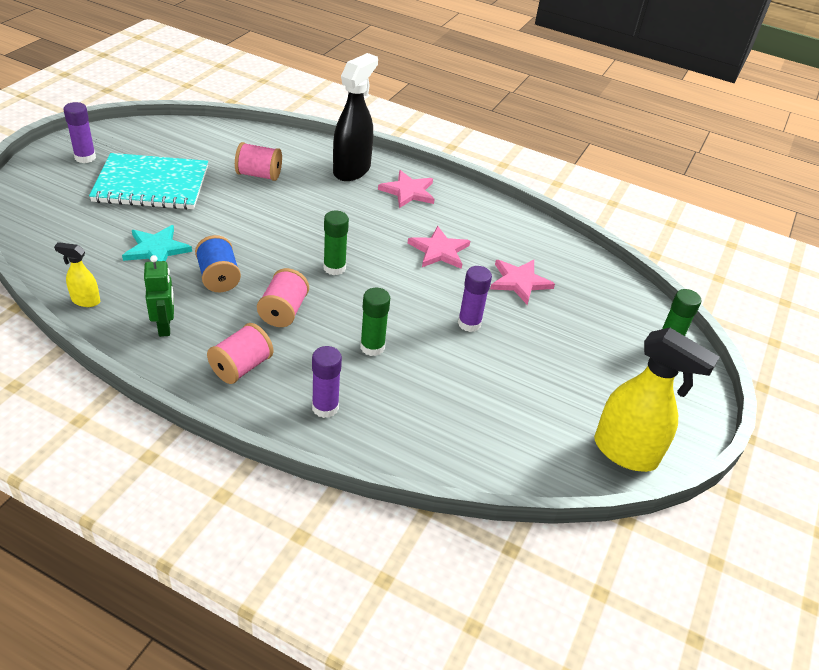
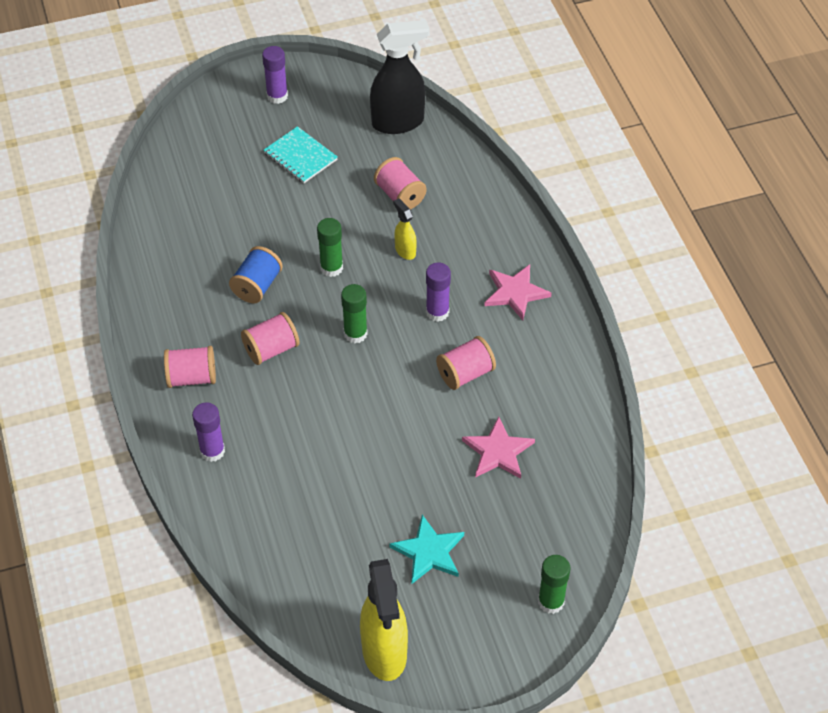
camera: 50 degrees right, 10 degrees up
yellow spray bottle [54,242,100,307] -> yellow spray bottle moved to [394,199,416,260]
turquoise notebook [89,153,208,210] -> turquoise notebook [264,126,338,183], size x0.57
turquoise star [122,225,192,262] -> turquoise star moved to [389,515,464,584]
green robot [144,255,174,337] -> none
black spray bottle [333,53,378,181] -> black spray bottle moved to [370,20,430,134]
green glue stick [360,288,390,356] -> green glue stick moved to [317,218,343,277]
pink star [408,226,470,269] -> pink spool [436,336,496,390]
purple glue stick [458,266,492,332] -> purple glue stick moved to [426,263,451,322]

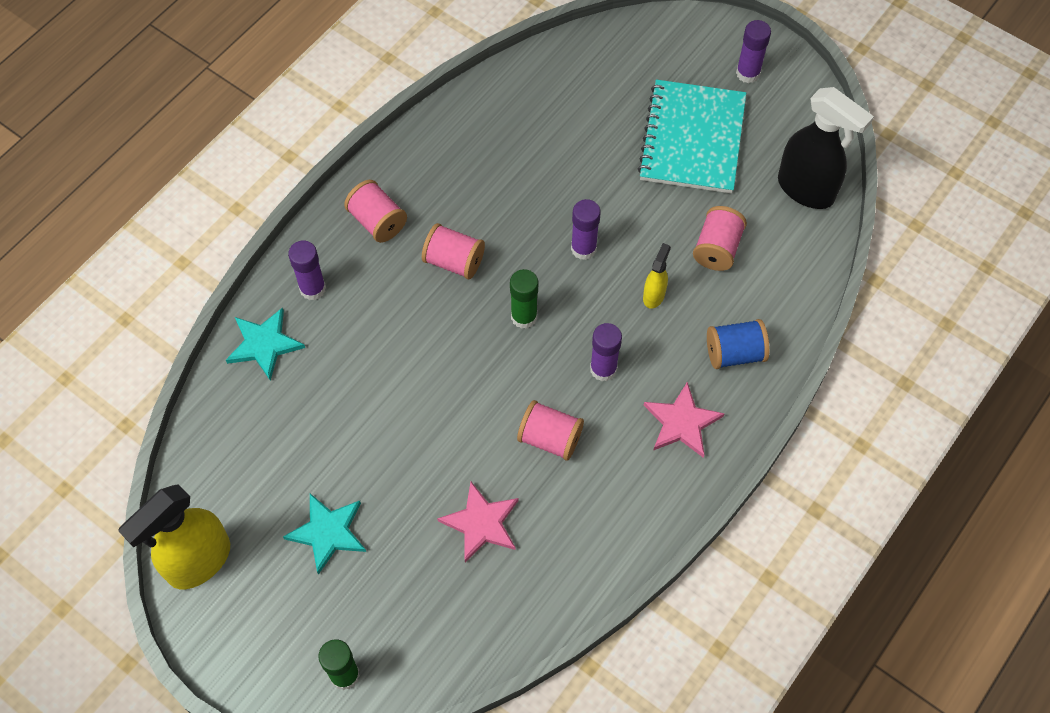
camera: 55 degrees right, 10 degrees up
blue spool [229,246,283,303] -> blue spool moved to [707,319,770,369]
turquoise notebook [264,126,338,183] -> turquoise notebook [638,80,746,193], size x1.74
green glue stick [317,218,343,277] -> purple glue stick [571,199,601,260]
none -> turquoise star [226,307,305,381]

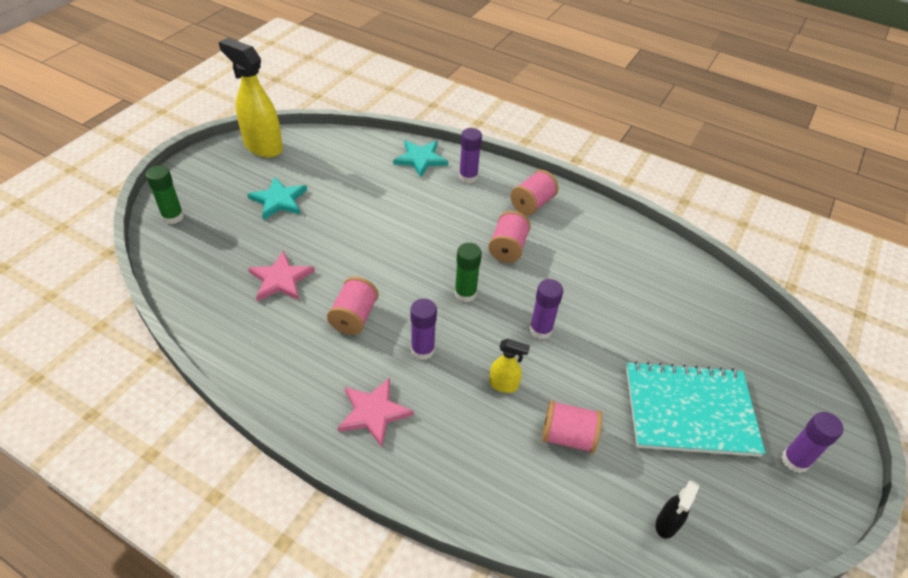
camera: 80 degrees right, 15 degrees down
blue spool [707,319,770,369] -> none
black spray bottle [778,87,874,209] -> black spray bottle [656,480,699,539], size x0.48

